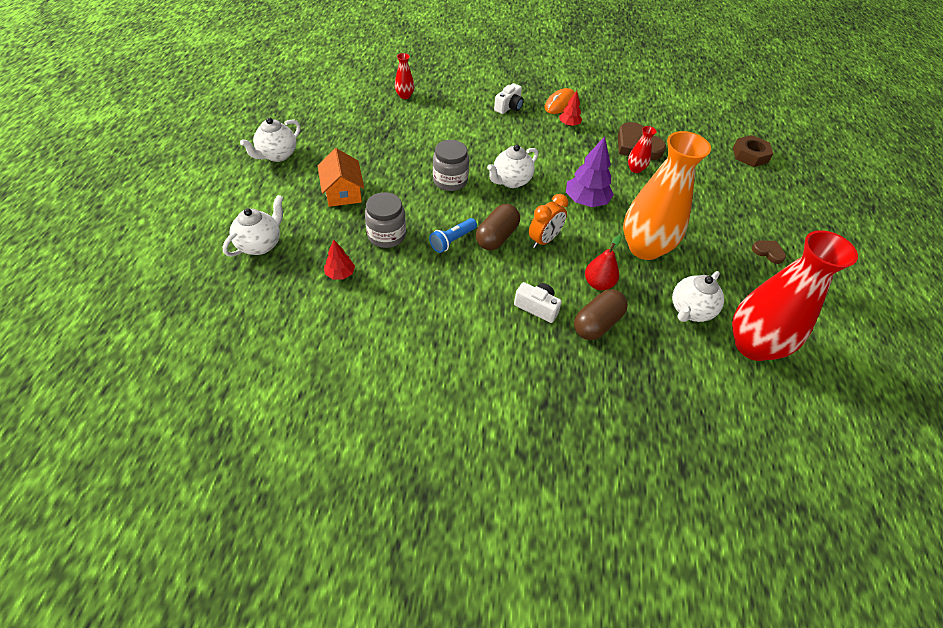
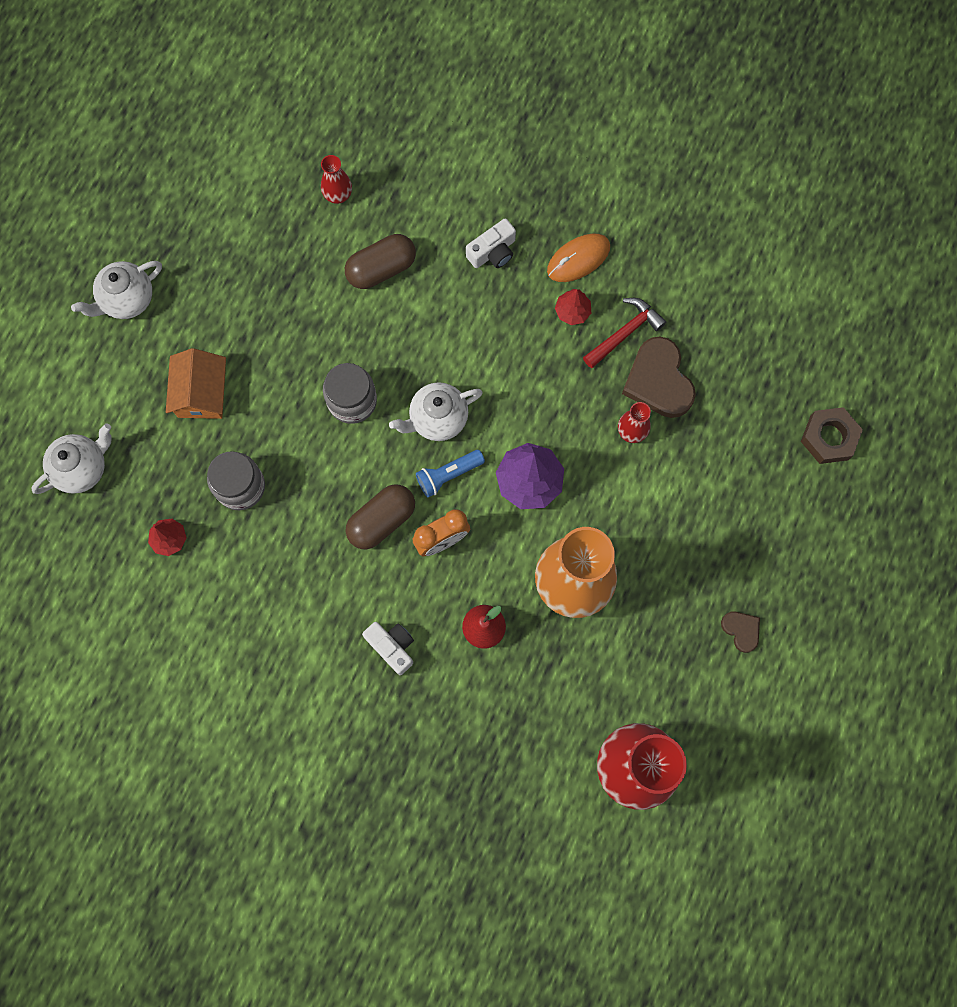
camera: 20 degrees right, 25 degrees up
blue flashlight [429,218,477,253] -> blue flashlight moved to [416,450,485,497]
brown capsule [574,289,628,340] -> brown capsule moved to [345,234,416,289]
white teapot [672,271,724,322] -> none
none -> red hammer [583,298,667,368]

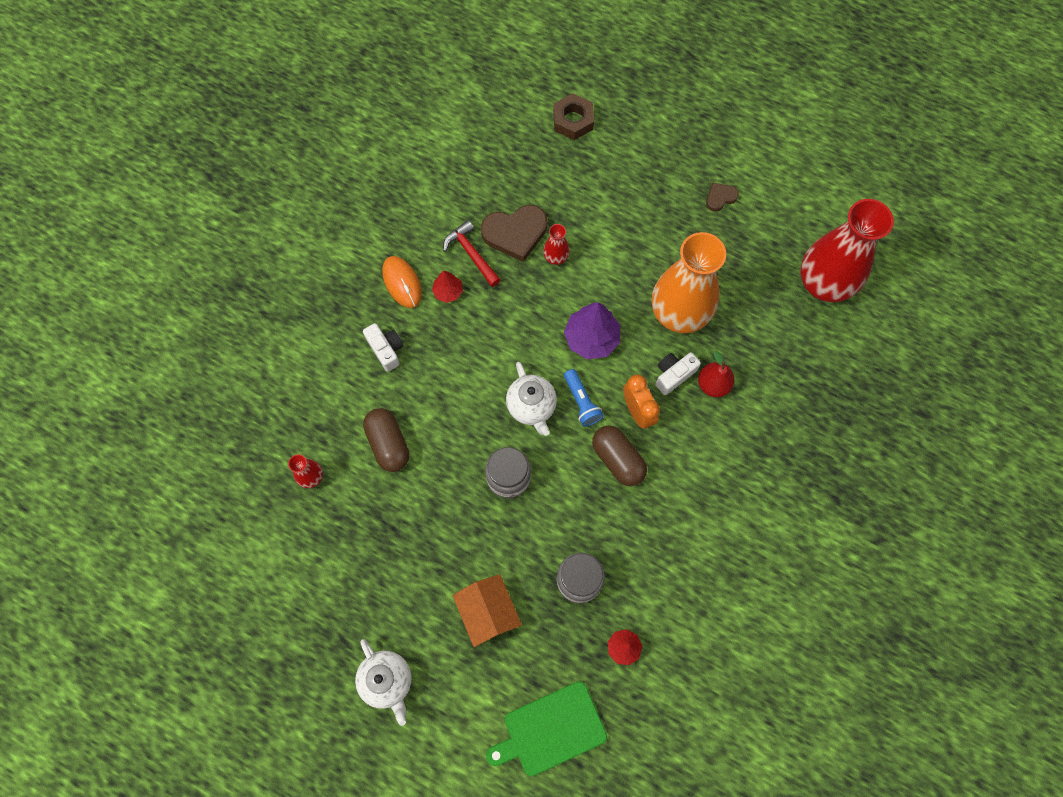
camera: 85 degrees left, 5 degrees down
white teapot [31,423,112,494] -> green cutting board [486,681,607,776]
orange house [166,348,226,419] -> orange house turned 60 degrees clockwise [453,574,522,647]
white camera [362,622,414,675] -> white camera moved to [656,352,701,395]

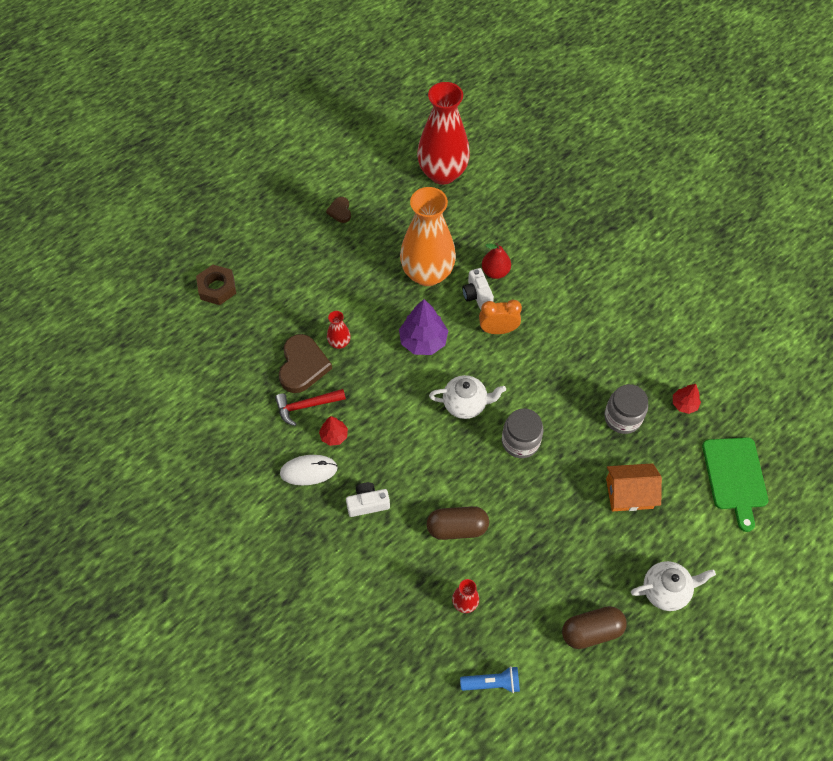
camera: 70 degrees left, 10 degrees down
orange mouse [382,256,422,308] -> white mouse [280,455,337,485]
blue flashlight [564,369,604,427] -> blue flashlight moved to [460,666,520,693]
brown capsule [592,426,647,486] -> brown capsule moved to [562,606,627,649]

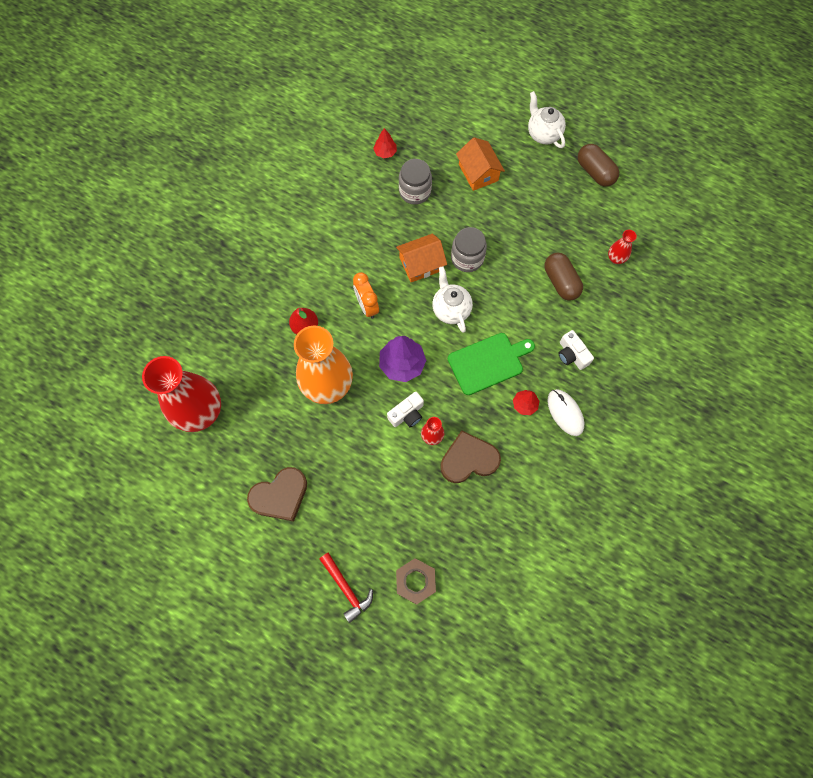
camera: 110 degrees left, 10 degrees up
red hammer [275,389,346,426] -> red hammer moved to [319,552,373,623]
brown heart [326,197,351,223] -> brown heart [247,467,307,522], size x1.94
blue flashlight [460,666,520,693] -> none
white camera [462,268,494,310] -> white camera moved to [387,392,424,427]
green cutting board [702,437,768,532] -> green cutting board moved to [448,333,535,395]
none -> orange house [396,234,447,282]

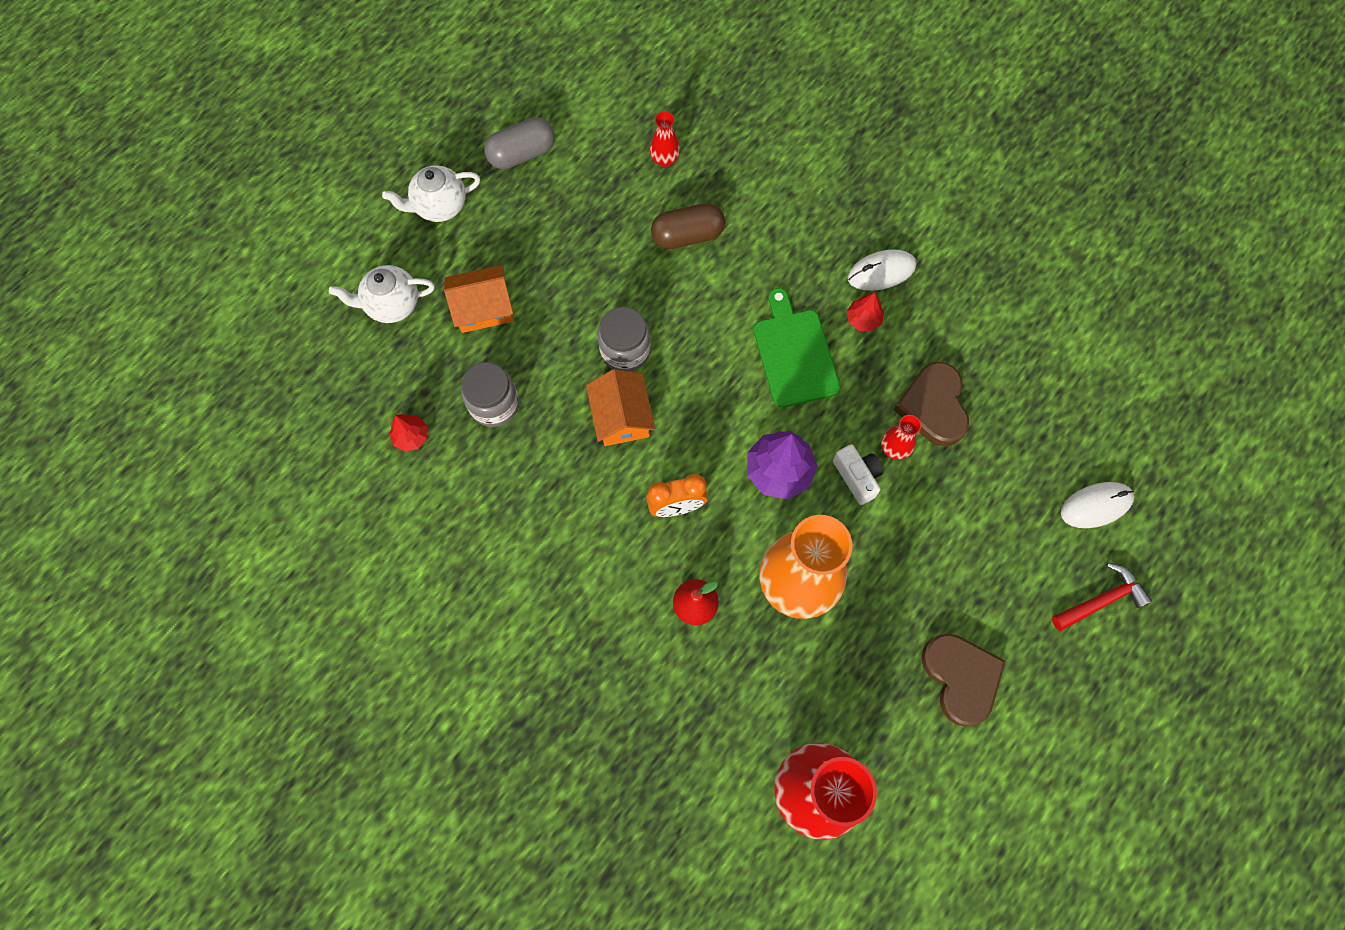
camera: 80 degrees left, 0 degrees up
brown nut [396,558,436,605] -> white mouse [1061,482,1134,528]
white teapot [432,266,473,333] -> white teapot moved to [329,265,435,323]
white camera [558,330,594,370] -> none
brown capsule [578,144,619,187] -> grey capsule [484,117,555,169]

